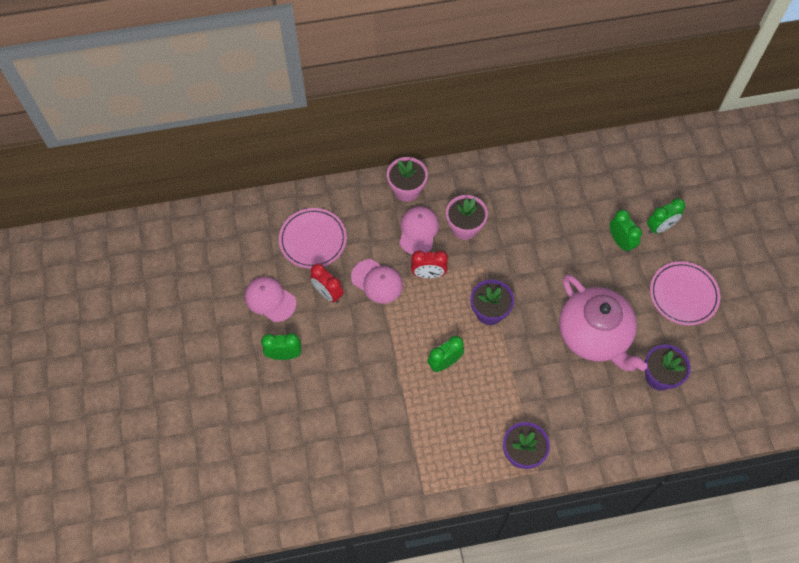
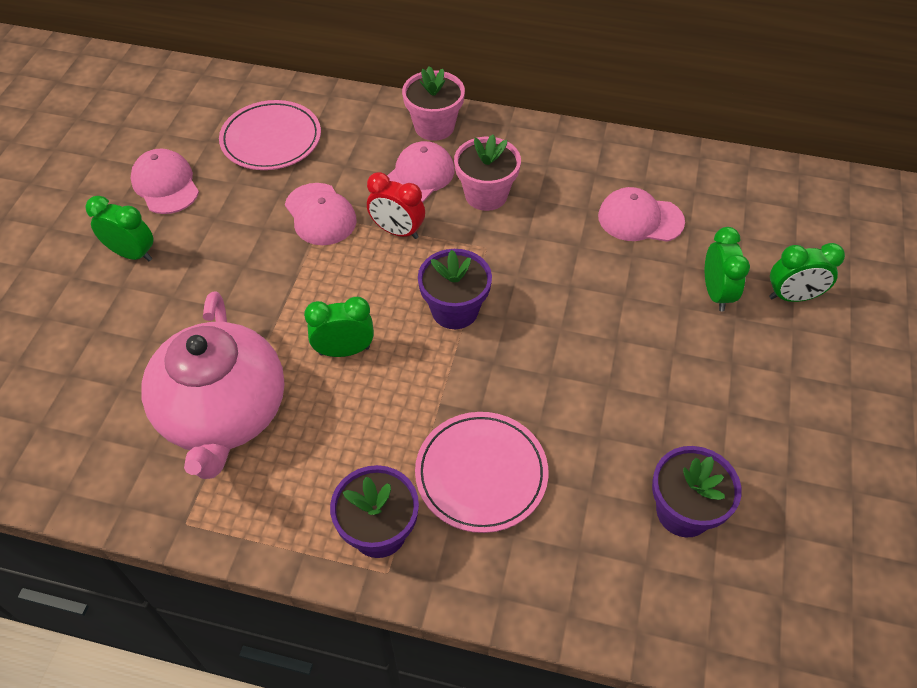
camera: 25 degrees right, 10 degrees down
red clock [310,264,344,303] -> none
pink teapot [559,275,647,371] -> pink teapot moved to [141,291,285,479]
pink plate [650,261,720,325] -> pink plate moved to [415,412,548,533]
none -> pink cap [598,187,685,242]

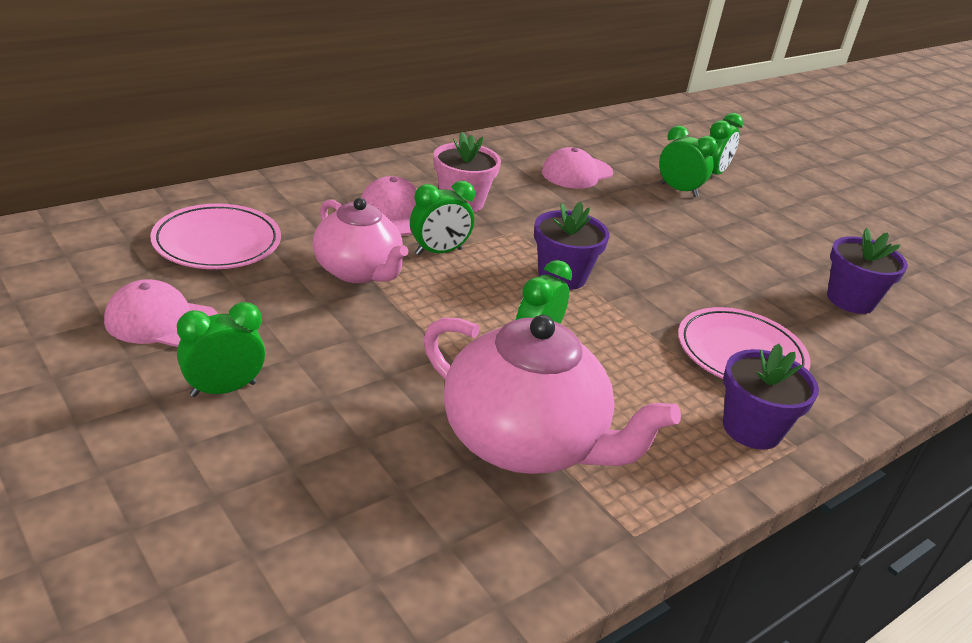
camera: 55 degrees left, 20 degrees down
pink cap [285,183,357,245] -> pink teapot [313,198,409,283]
red clock [367,172,425,239] -> green clock [410,181,475,255]
pink flower pot [402,66,465,141] -> none

